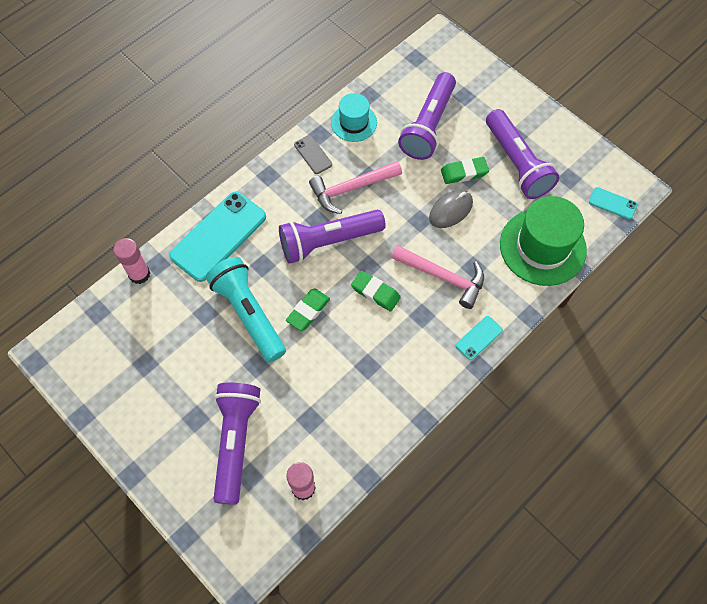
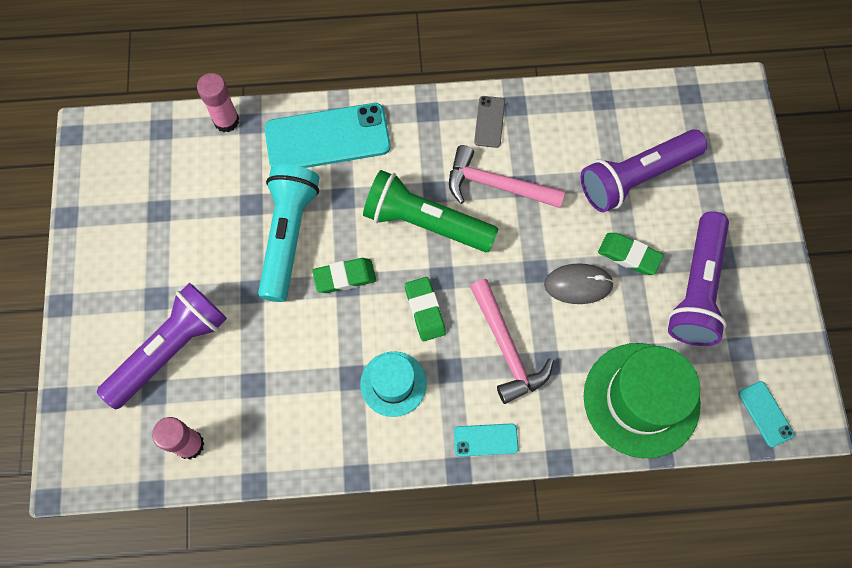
camera: 40 degrees right, 5 degrees up
purple flashlight [279,210,386,264] -> green flashlight [363,170,498,252]
turquoise hat [331,93,377,142] -> turquoise hat moved to [360,351,427,417]

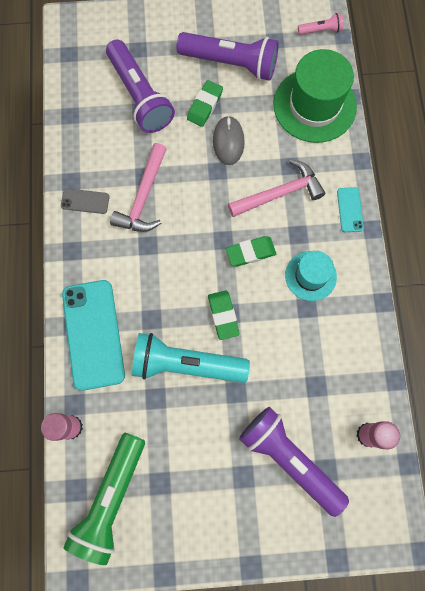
camera: 90 degrees left, 5 degrees up
green flashlight [363,170,498,252] -> green flashlight moved to [63,433,145,565]
turquoise phone [739,381,794,447] -> pink flashlight [298,13,343,35]

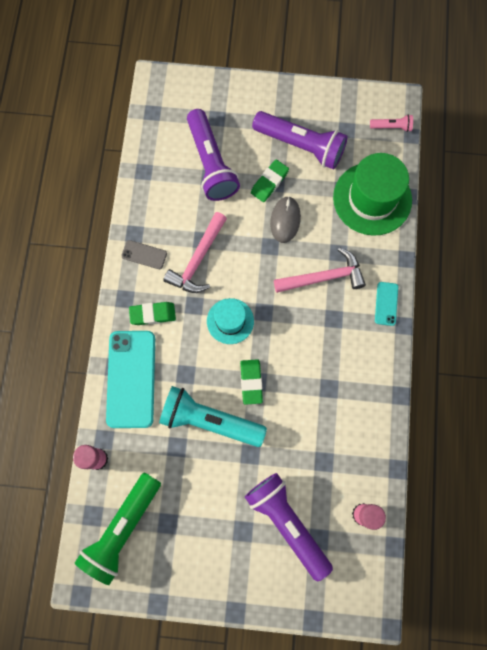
camera: 10 degrees right, 0 degrees up
green eraser [226,236,276,266] -> green eraser moved to [129,302,176,325]
turquoise hat [285,251,337,301] -> turquoise hat moved to [207,298,254,344]

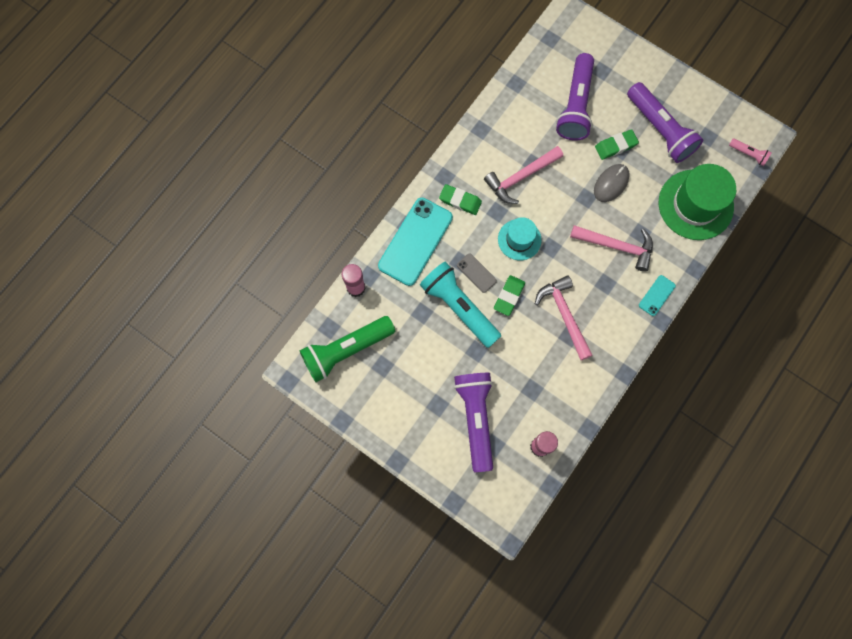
camera: 30 degrees right, 0 degrees up
grey phone [121,240,167,269] -> grey phone moved to [457,253,497,293]
none -> pink hammer [535,275,592,360]

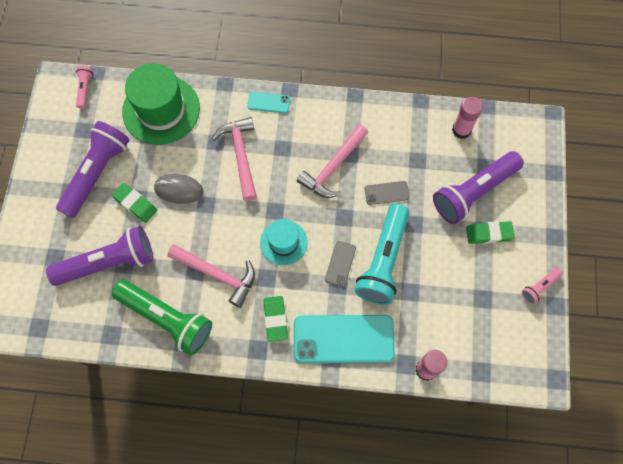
camera: 120 degrees left, 5 degrees down
green flashlight [300,316,395,382] -> green flashlight moved to [112,280,212,355]
green eraser [494,275,525,316] -> green eraser moved to [466,221,514,244]
none -> grey phone [364,181,410,205]
none -> pink flashlight [522,268,563,304]

